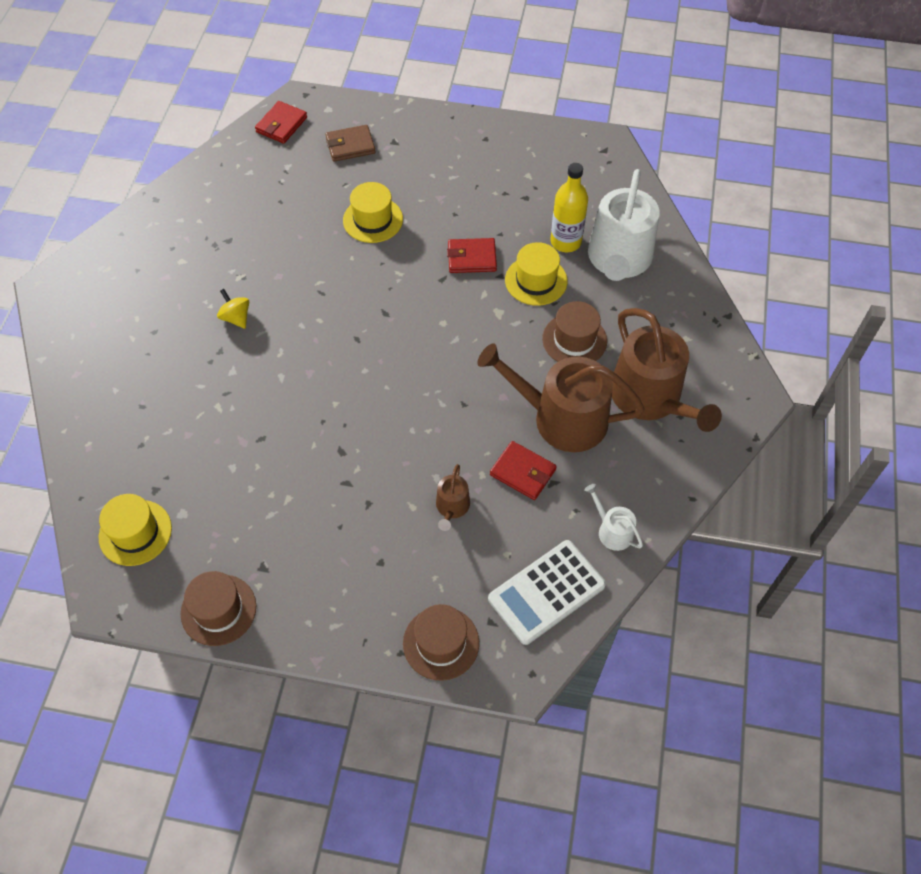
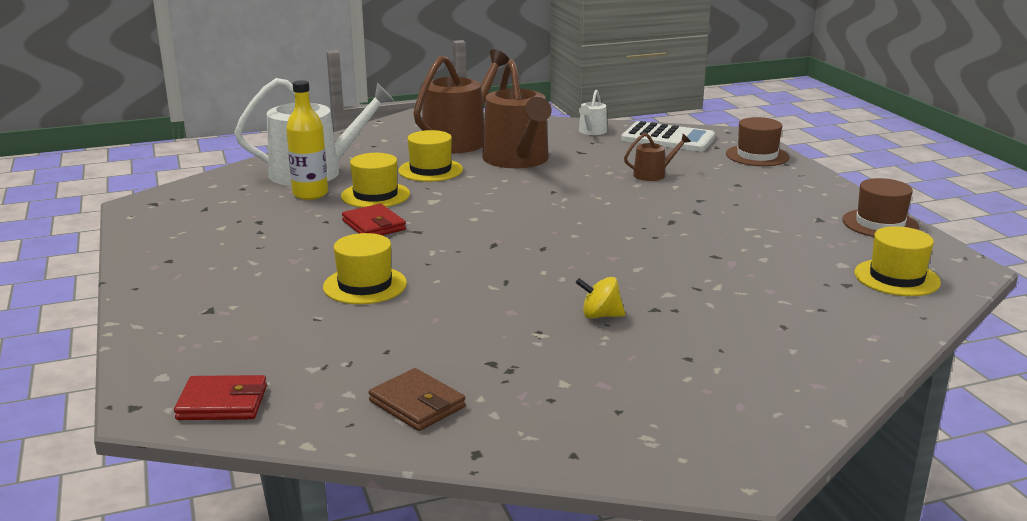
camera: 120 degrees left, 35 degrees down
yellow spinning top [217,289,249,329] -> yellow spinning top turned 75 degrees clockwise [576,277,625,319]
brown wallet [325,125,376,162] -> brown wallet moved to [369,368,466,431]
red wallet [490,441,557,500] -> none
brown hat [542,301,607,362] -> yellow hat [398,130,463,182]

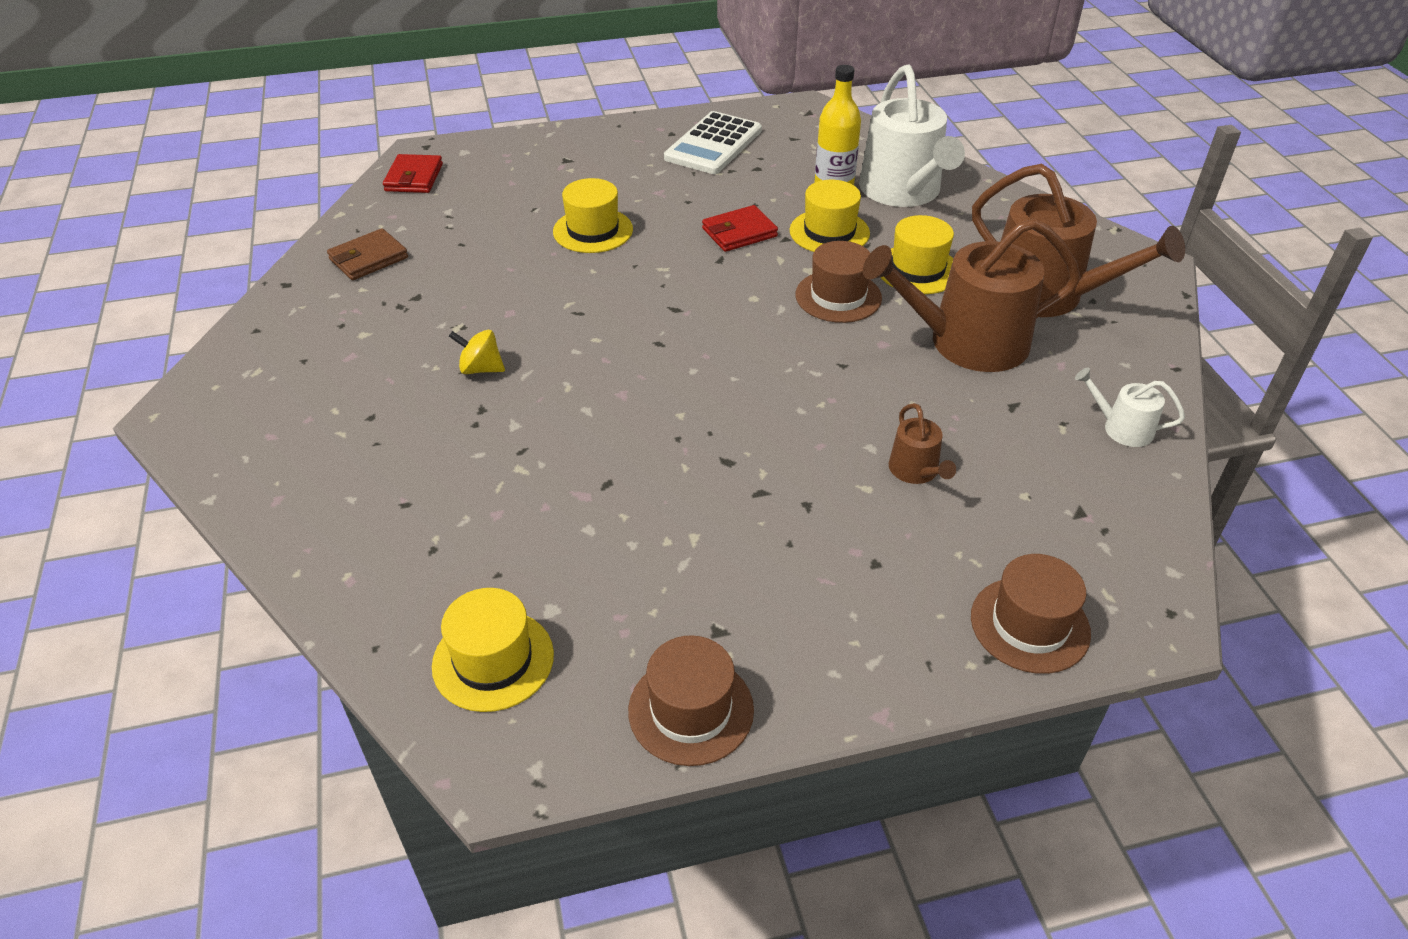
camera: 95 degrees right, 20 degrees up
yellow spinning top [576,277,625,319] -> yellow spinning top turned 90 degrees counterclockwise [449,330,505,374]
white calculator [621,121,715,151] -> white calculator moved to [664,111,762,174]
none -> brown hat [795,241,882,323]

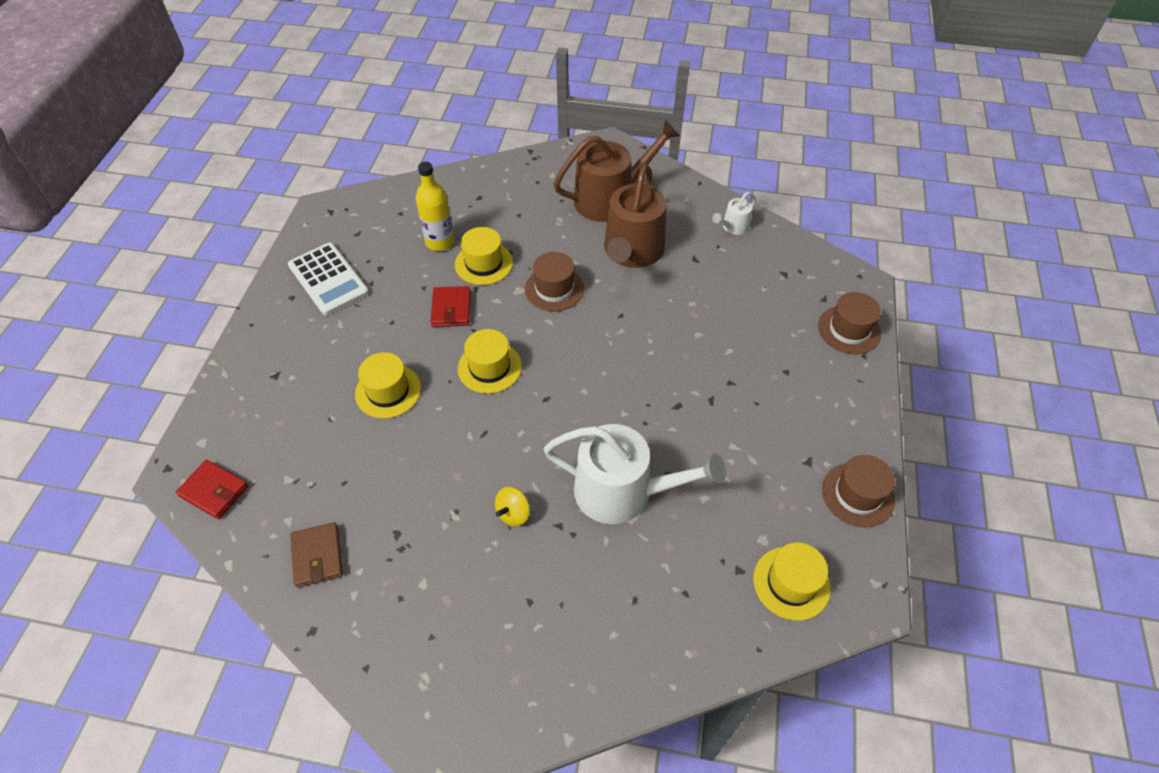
camera: 65 degrees left, 10 degrees up
white watering can [859,65,965,207] -> white watering can moved to [544,424,726,524]
yellow hat [880,215,954,294] -> yellow hat moved to [458,329,522,394]
brown watering can [889,403,956,484] -> none

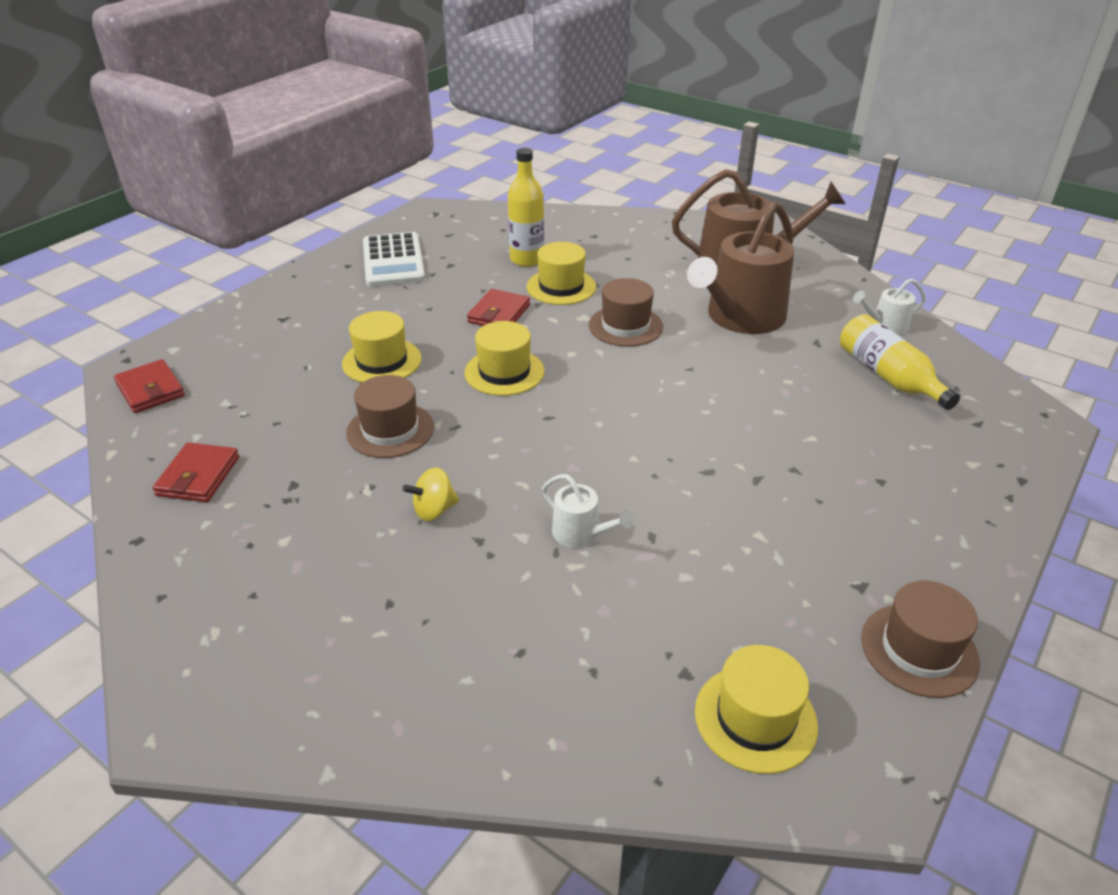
camera: 25 degrees right, 15 degrees down
brown wallet [290,522,343,588] -> red wallet [152,442,239,502]
white watering can [544,424,726,524] -> white watering can [542,474,634,548], size x0.45
brown hat [818,292,881,354] -> brown hat moved to [346,375,434,458]
none -> yellow bottle [840,314,960,410]

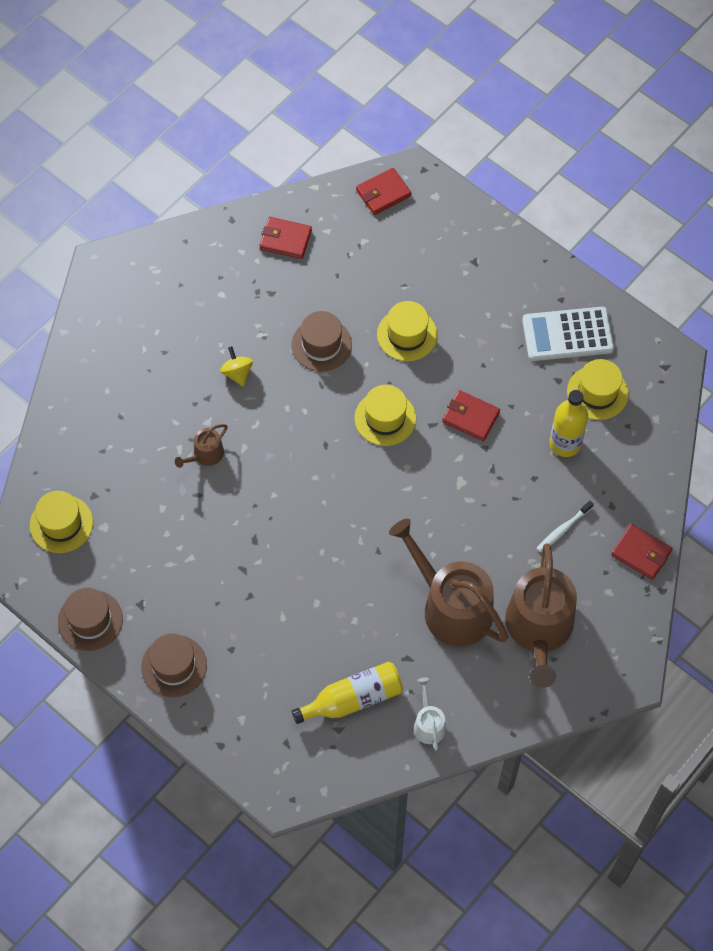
camera: 95 degrees right, 25 degrees up
yellow hat [526,242,596,305] -> yellow hat moved to [567,359,629,420]
white watering can [542,474,634,548] -> brown watering can [175,424,228,468]
brown hat [589,278,663,347] -> brown hat moved to [141,633,207,697]
none -> white toothbrush [536,500,594,553]
none -> red wallet [611,524,673,580]

